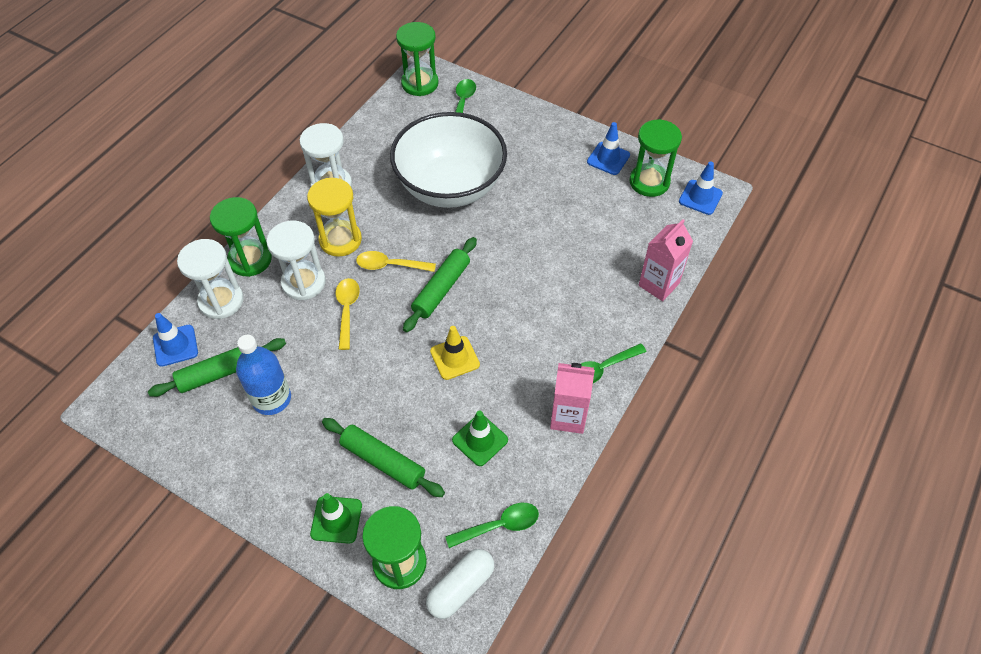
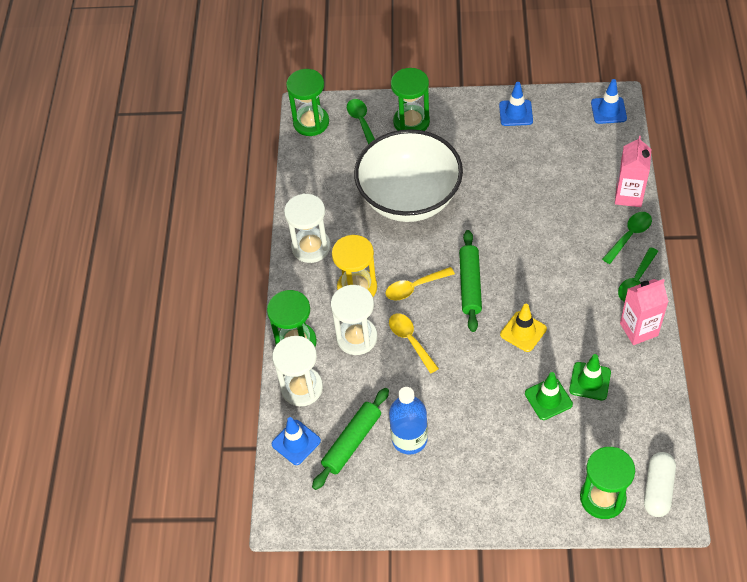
camera: 25 degrees left, 0 degrees up
green traffic cone [310,493,362,544] -> green traffic cone moved to [525,372,573,420]
green rolling pin [322,418,445,497] -> none
green spoon [445,503,539,548] -> green spoon moved to [602,212,652,264]
green hourglass [629,119,682,197] -> green hourglass moved to [391,68,430,131]

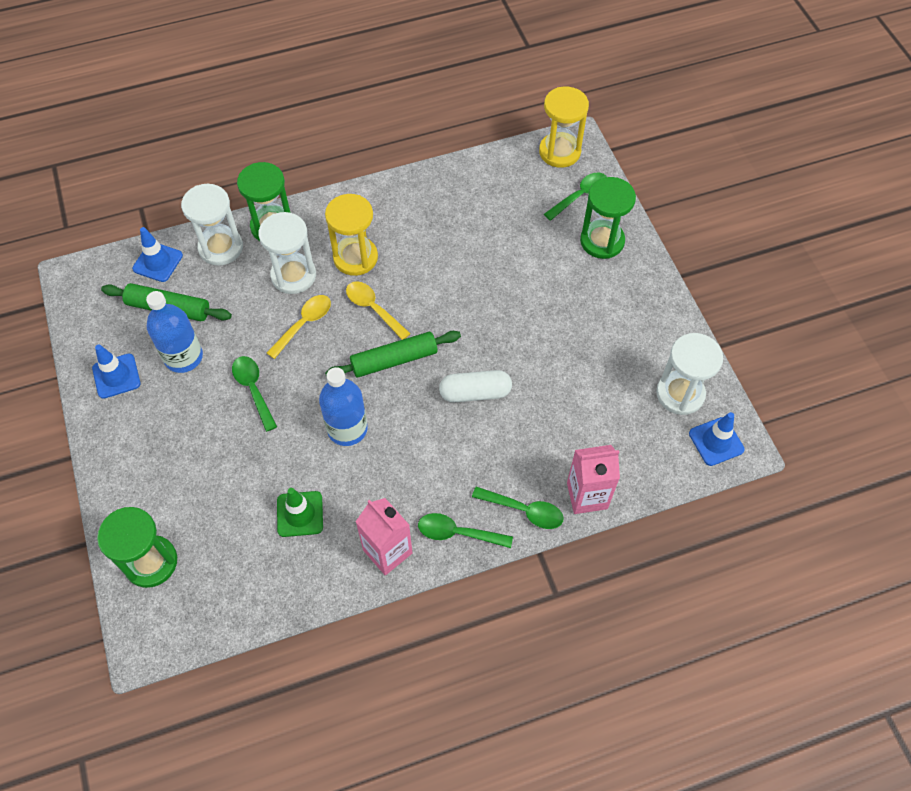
camera: 65 degrees right, 5 degrees up
white hourglass [284,194,331,263] -> white hourglass moved to [656,333,723,415]
green hourglass [286,69,329,136] -> yellow hourglass [539,87,589,168]
white bowl [354,129,463,222] -> none
blue traffic cone [499,82,533,126] -> blue traffic cone moved to [92,345,140,399]
yellow traffic cone [500,304,547,352] -> blue bottle [319,367,368,446]
green traffic cone [525,372,573,420] -> none
white capsule [644,452,676,517] -> white capsule moved to [439,370,512,402]
none -> green spoon [232,356,277,432]

